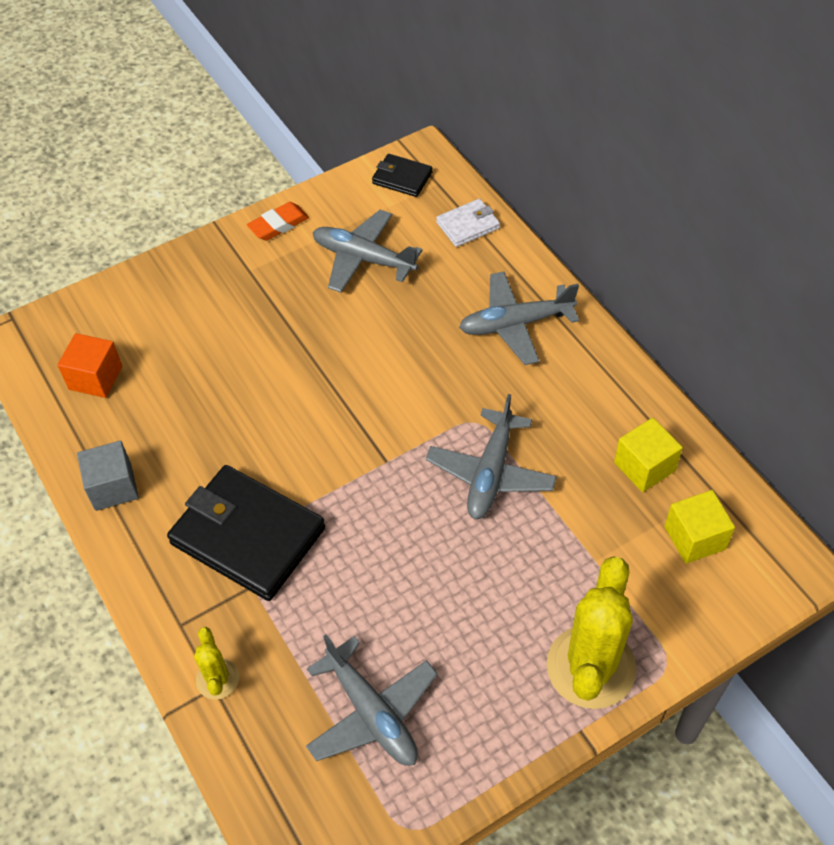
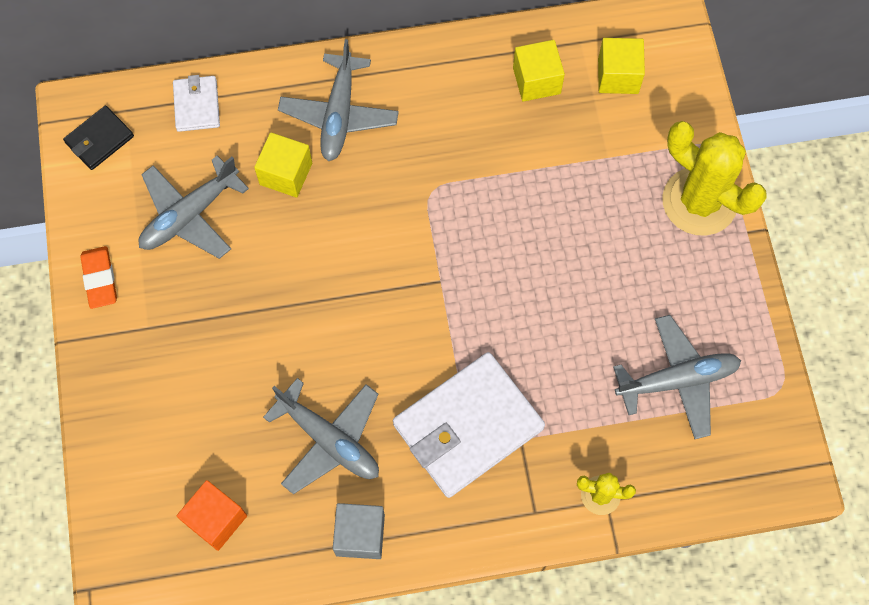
camera: 70 degrees left, 15 degrees up
black wallet [167,465,325,601] -> white wallet [393,352,545,498]
grey plane [426,394,557,519] -> grey plane moved to [263,378,379,494]
none -> yellow cube [254,132,312,197]

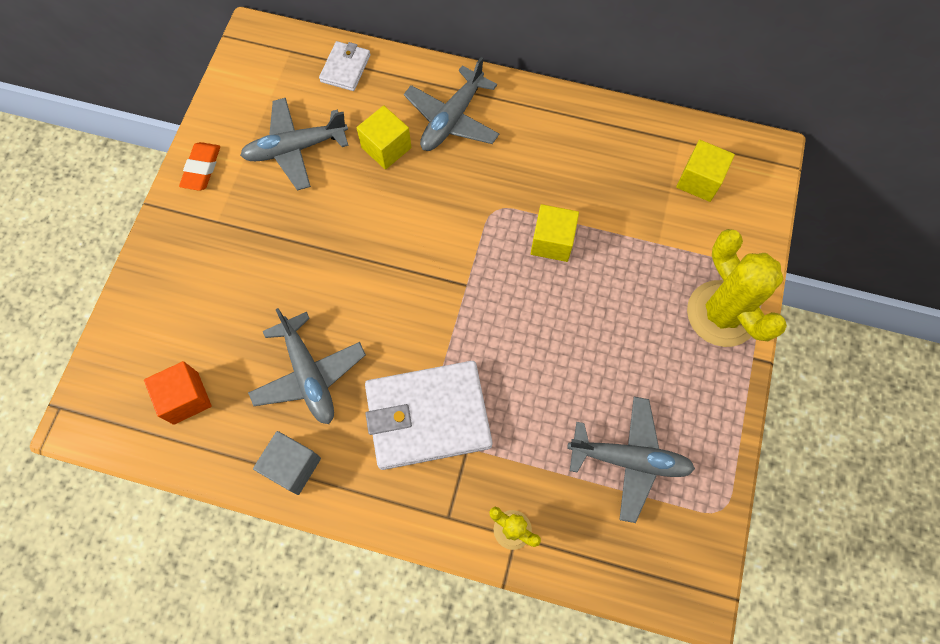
camera: 25 degrees right, 0 degrees up
black wallet [63,106,134,170] -> none
yellow cube [513,40,565,102] -> yellow cube moved to [531,204,579,262]

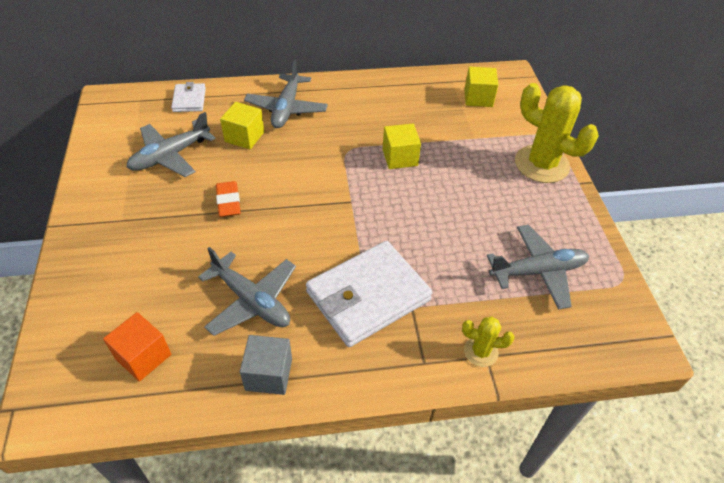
camera: 25 degrees left, 20 degrees down
orange eraser [179,142,220,191] -> orange eraser moved to [216,181,241,217]

